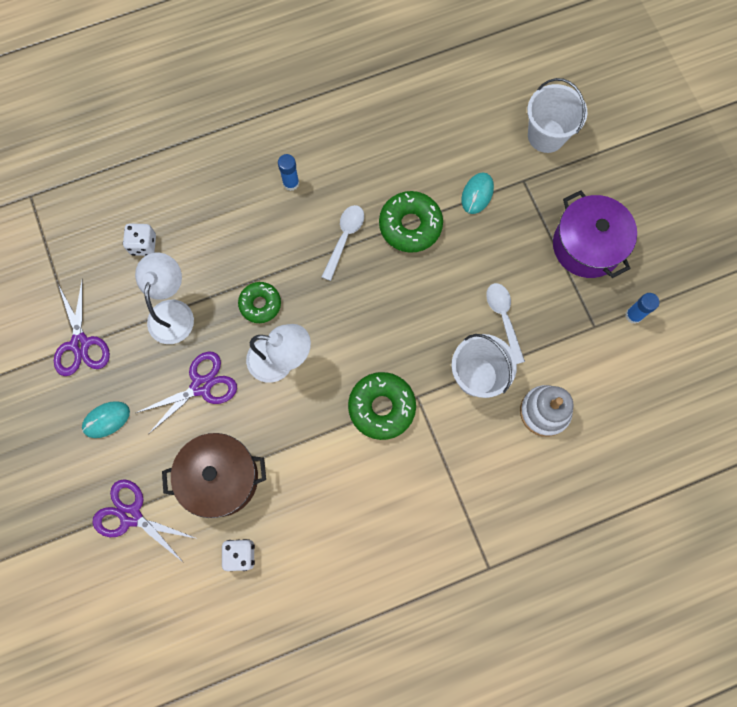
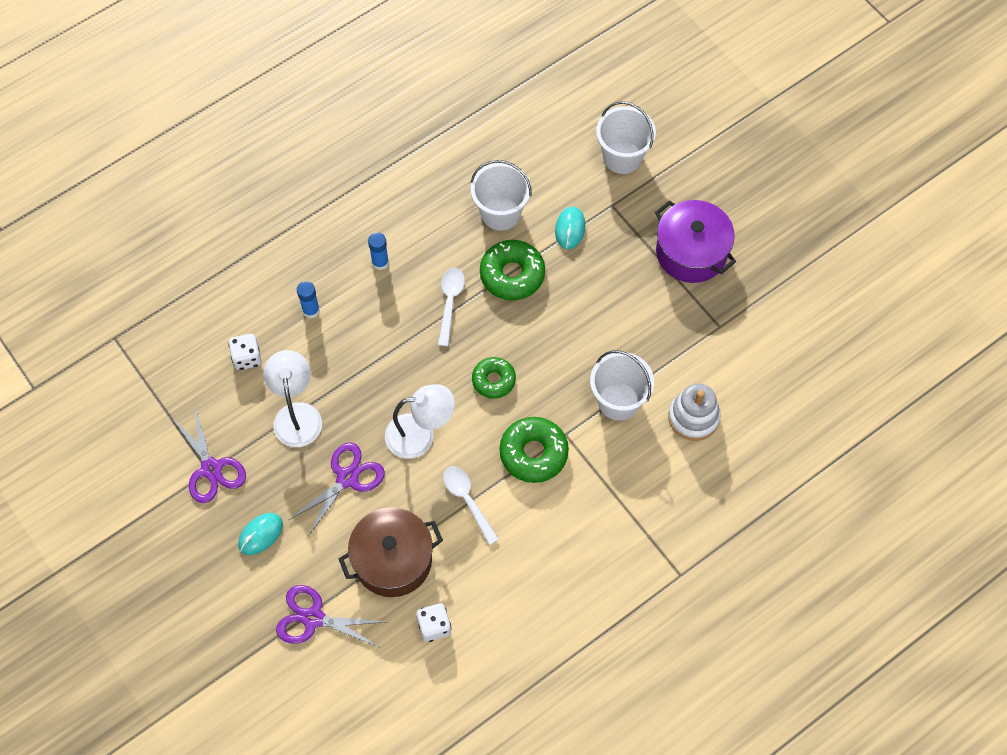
camera: 15 degrees left, 10 degrees down
green donut [238,282,281,323] -> green donut moved to [472,357,516,399]
white spoon [486,283,525,364] -> white spoon moved to [443,466,499,545]
blue glue stick [625,293,659,324] -> blue glue stick moved to [297,281,320,318]
none -> white bucket [471,160,531,231]

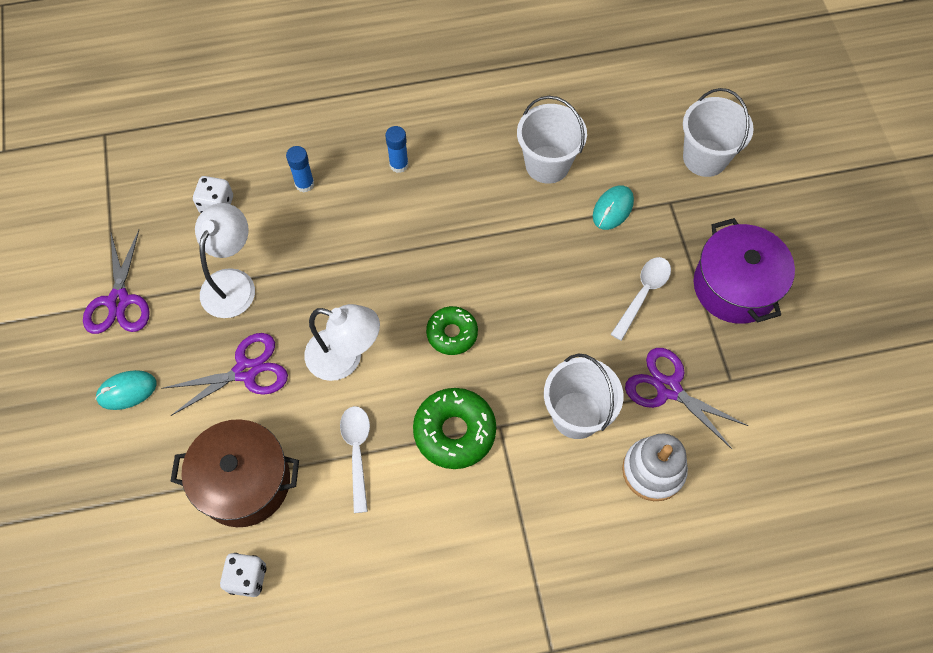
camera: 25 degrees right, 0 degrees up
purple scissors [276,585,385,648] -> purple scissors moved to [625,348,748,449]
white spoon [438,268,465,346] -> white spoon moved to [611,257,671,341]
green donut [480,240,545,300] -> none

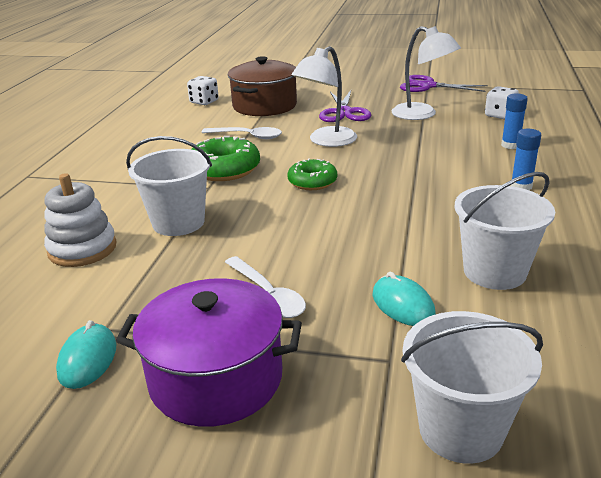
camera: 115 degrees right, 35 degrees down
turquoise mouse [95,370,156,410] -> turquoise mouse moved to [56,320,116,389]
purple scissors [625,348,748,449] -> none

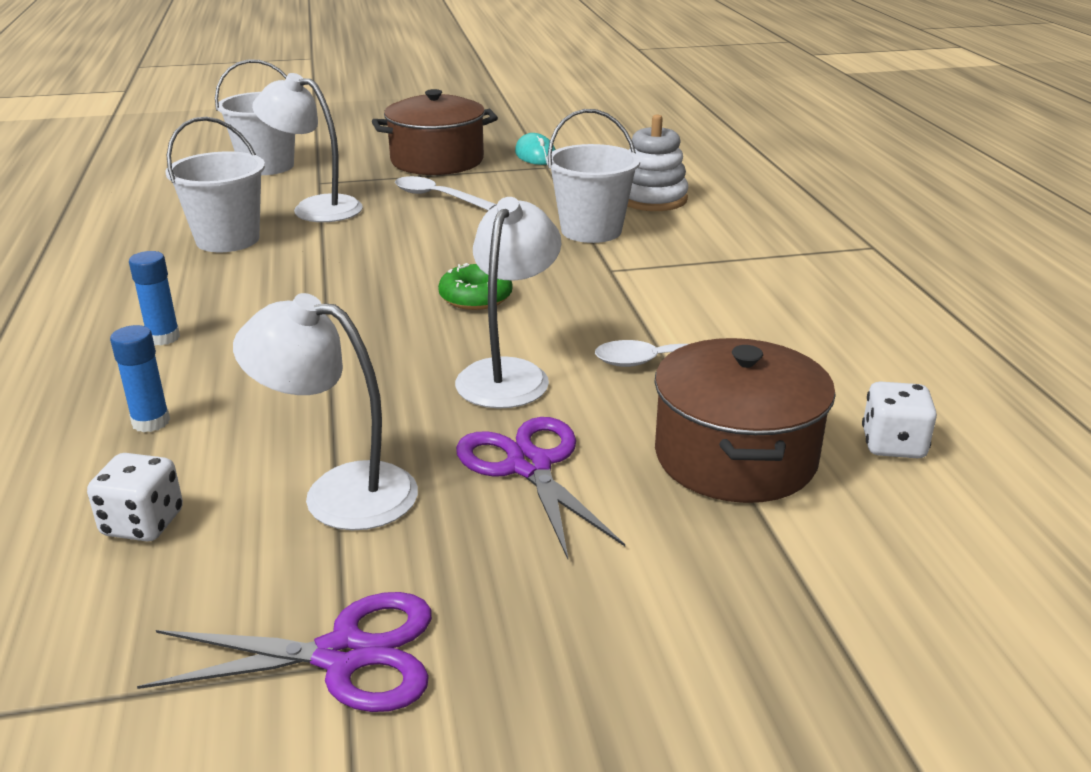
camera: 155 degrees right, 0 degrees up
purple pot [116,278,302,427] -> brown pot [372,89,498,175]
green donut [191,136,260,181] -> none
turquoise mouse [373,272,436,326] -> white lamp [252,73,363,222]

